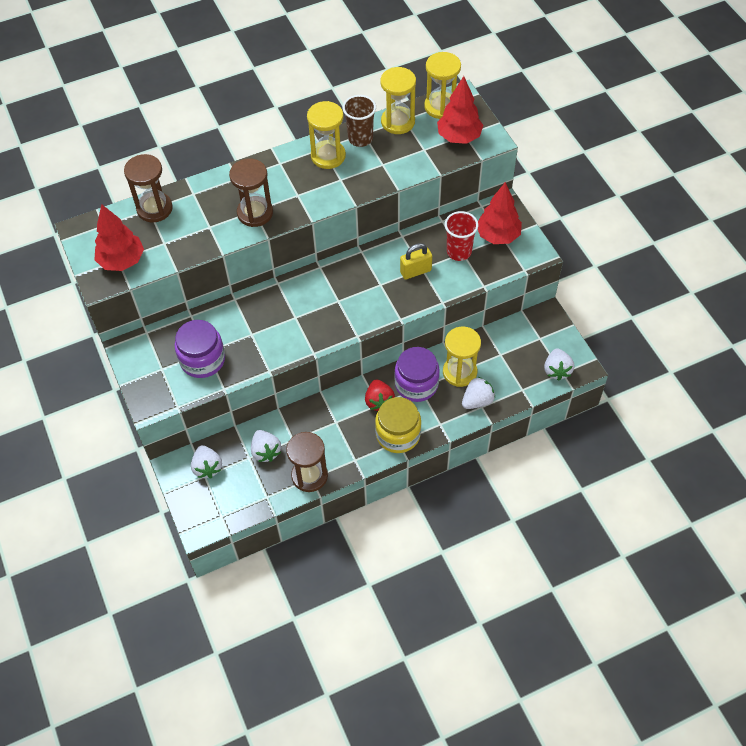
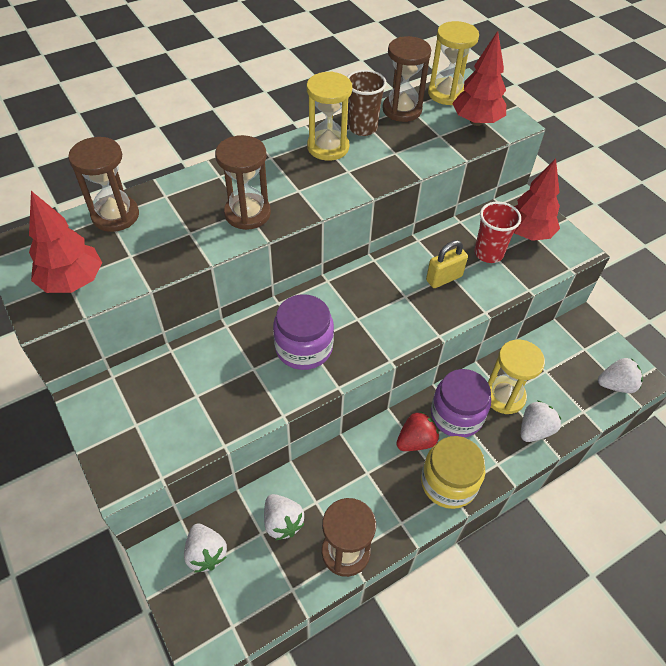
camera: 10 degrees left, 5 degrees down
purple jar [175,320,225,378] -> purple jar moved to [273,294,334,370]
red strawberry [365,379,395,411] -> red strawberry turned 105 degrees counterclockwise [396,411,439,451]
yellow hourglass [380,67,416,134] -> brown hourglass [382,36,431,122]
white strawberry [544,348,574,381] -> white strawberry turned 90 degrees counterclockwise [598,358,643,393]

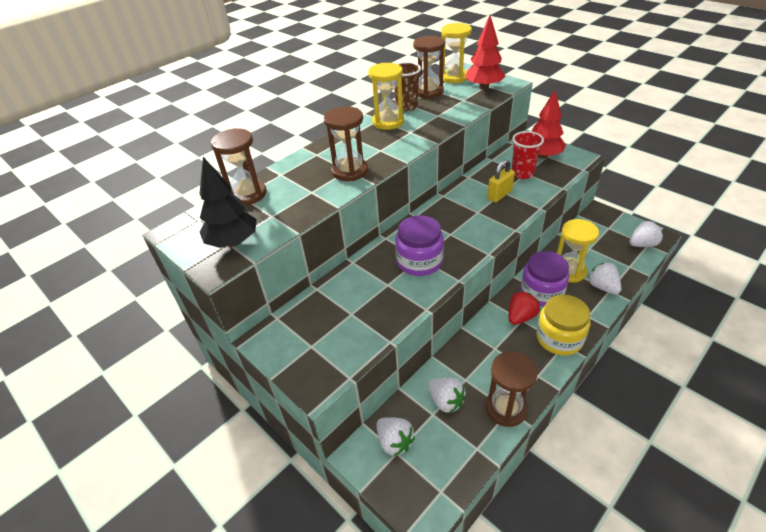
camera: 10 degrees left, 10 degrees down
red tree [29,191,102,293] -> black tree [200,157,257,248]
white strawberry [521,400,562,442] -> white strawberry turned 60 degrees counterclockwise [588,262,621,294]

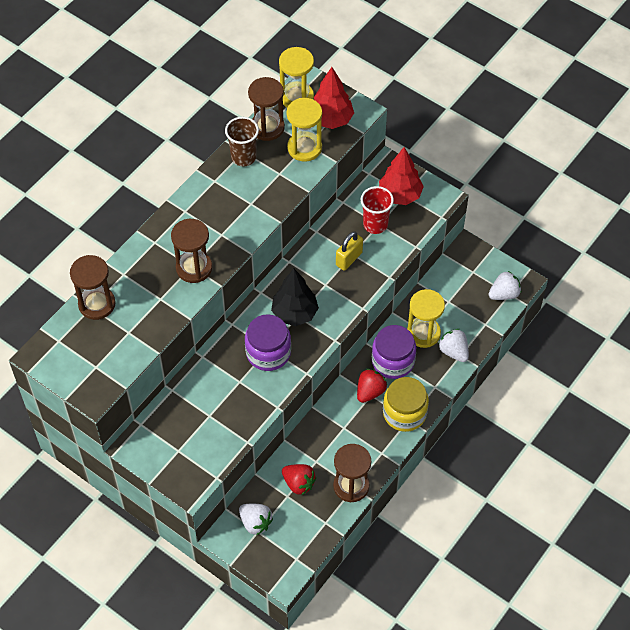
camera: 10 degrees left, 15 degrees up
black tree [200,157,257,248] -> black tree moved to [271,269,319,326]
yellow hourglass [368,63,404,130] -> yellow hourglass moved to [286,98,322,162]
white strawberry [428,378,466,413] -> red strawberry [282,464,316,495]

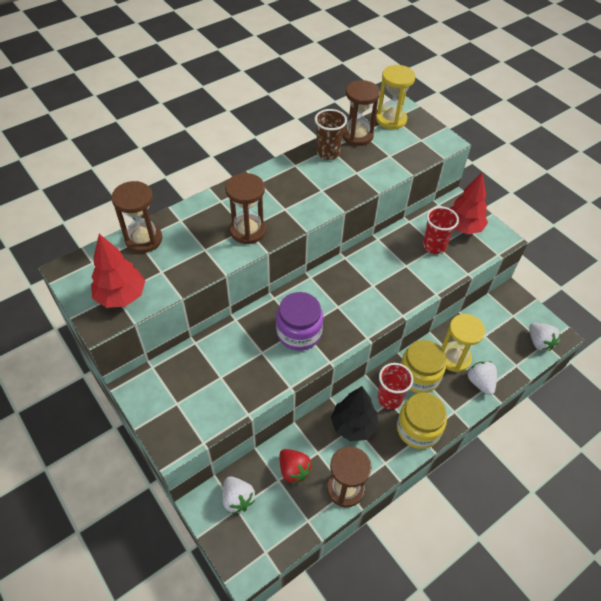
camera: 15 degrees right, 5 degrees down
black tree [271,269,319,326] -> black tree moved to [331,386,378,442]
yellow hourglass [286,98,322,162] -> none
red tree [314,67,354,129] -> red tree moved to [91,234,145,308]
yellow padlock [336,231,363,271] -> none
red strawberry [357,369,387,403] -> red cup [378,363,413,409]
purple jar [372,325,416,379] -> yellow jar [400,340,446,393]
white strawberry [489,271,521,300] -> white strawberry turned 75 degrees clockwise [529,323,561,351]

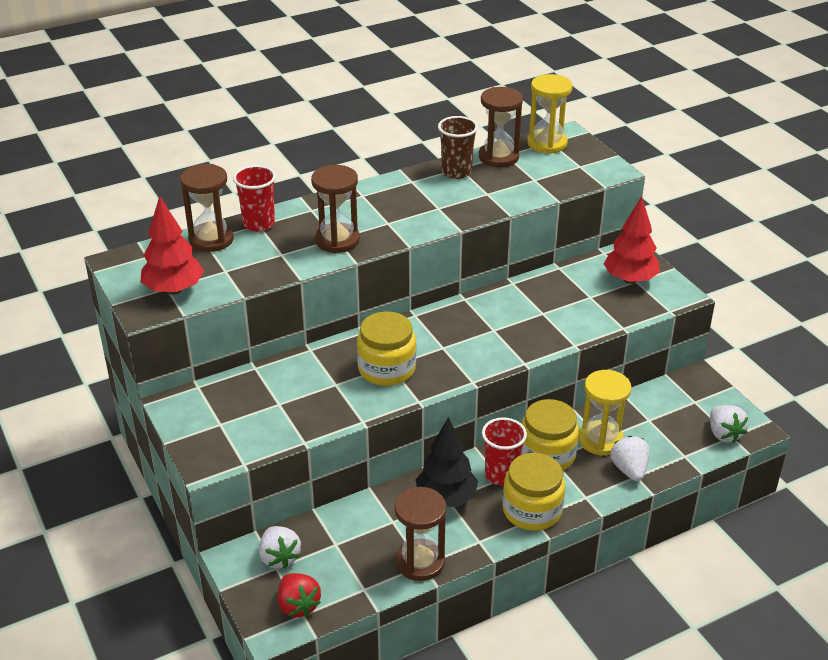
camera: 10 degrees right, 15 degrees down
purple jar [276,292,323,351] -> yellow jar [357,311,416,386]
red strawberry [279,449,312,484] -> red strawberry moved to [278,573,321,617]
red cup [423,206,459,254] -> red cup moved to [233,165,276,232]

